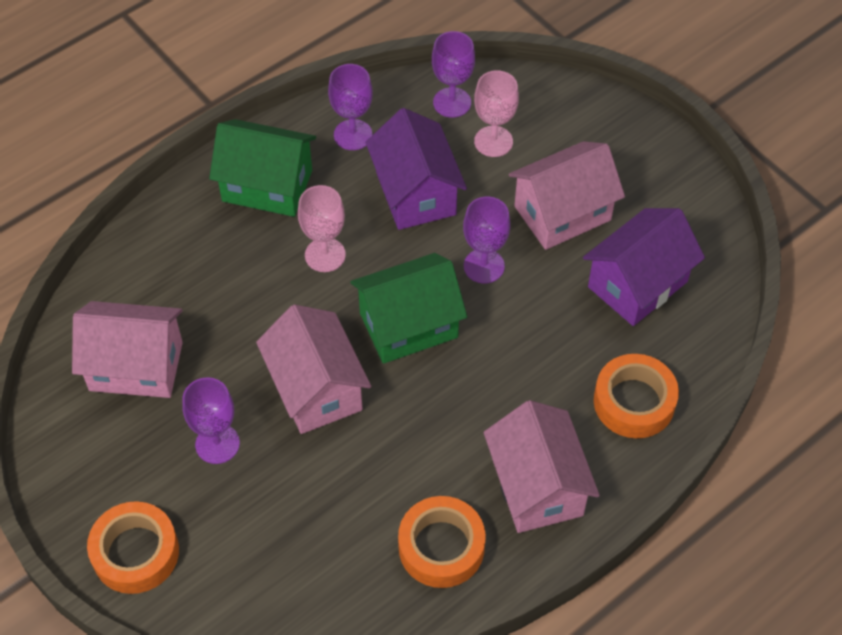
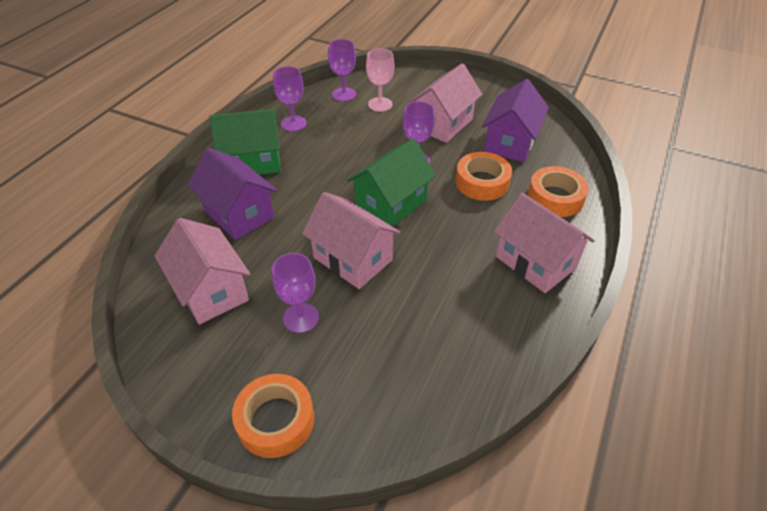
camera: 25 degrees left, 10 degrees down
pink house [72,301,183,398] -> pink house turned 75 degrees clockwise [155,218,250,325]
pink goblet [298,185,346,272] -> none
purple house [366,108,467,230] -> purple house moved to [188,148,277,240]
orange tape [398,496,486,588] -> orange tape moved to [455,152,512,201]

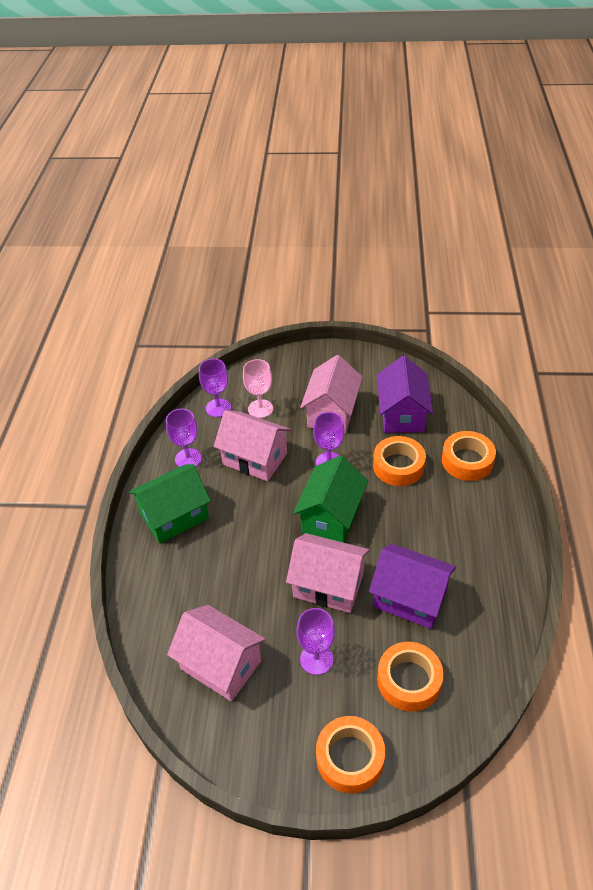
camera: 20 degrees left, 0 degrees up
purple house [188,148,277,240] -> purple house moved to [369,544,456,629]
pink house [494,193,595,293] -> pink house moved to [214,410,291,481]
none -> orange tape [377,642,443,712]

